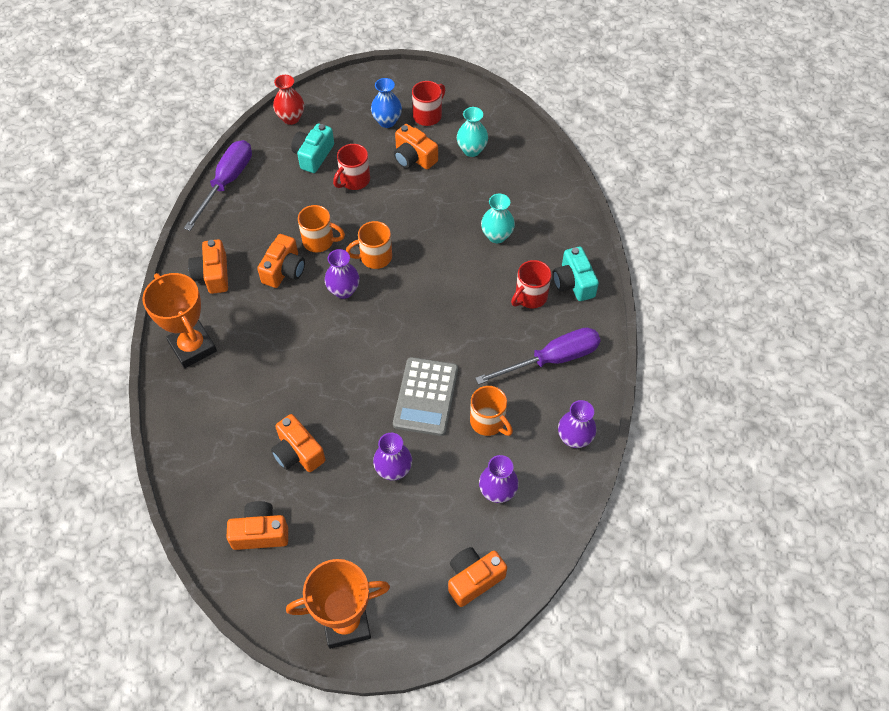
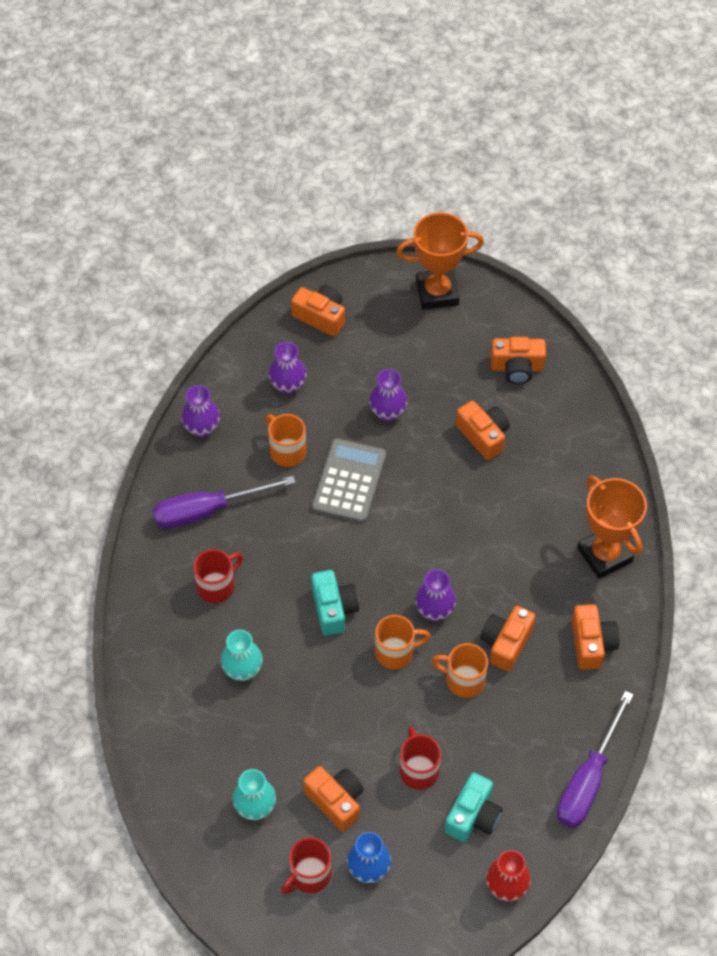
camera: 175 degrees left, 0 degrees up
red mug [333,144,370,190] -> red mug turned 60 degrees counterclockwise [399,727,441,790]
orange camera [448,547,507,607] -> orange camera turned 120 degrees counterclockwise [291,285,345,337]
turquoise camera [553,246,599,301] -> turquoise camera moved to [311,570,359,635]

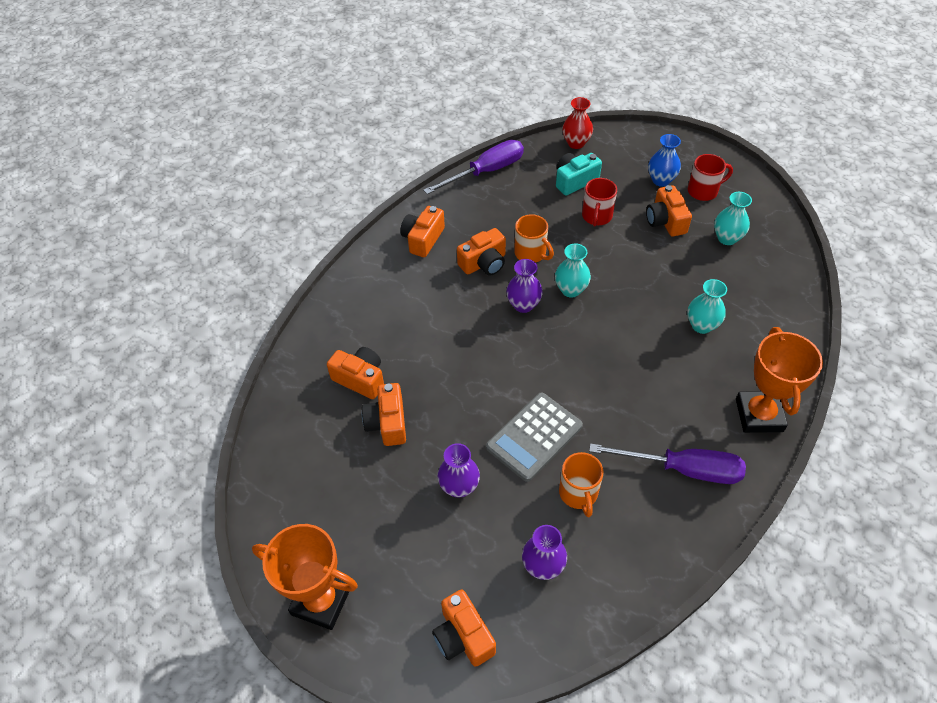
camera: 150 degrees left, 5 degrees down
purple vase [181,385,220,438] -> none
red mug [193,549,243,603] -> none
turquoise camera [311,570,359,635] -> none
orange mug [375,615,431,669] -> turquoise vase [555,243,591,298]
orange camera [491,337,546,384] -> orange camera moved to [327,347,384,399]
orange trophy [577,475,647,579] -> orange trophy moved to [736,327,823,433]

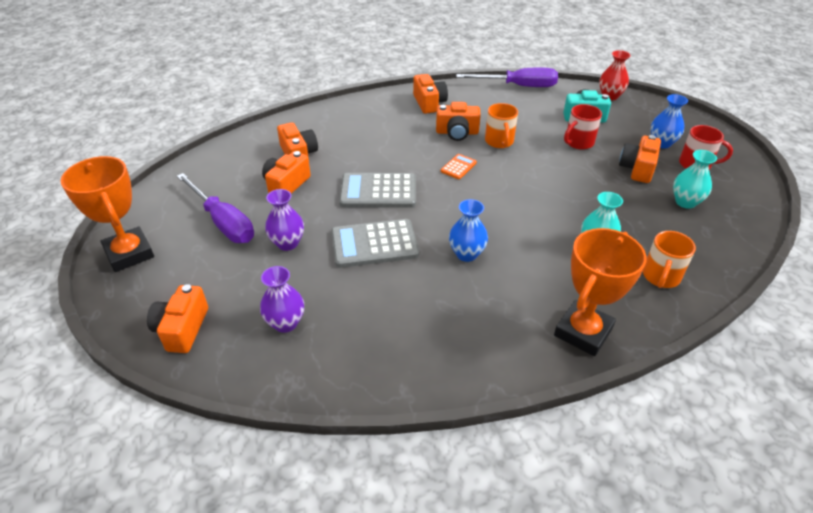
camera: 35 degrees right, 10 degrees down
orange camera [400,206,445,257] -> orange camera turned 105 degrees clockwise [413,74,448,114]
purple vase [506,259,543,313] -> orange calculator [441,154,477,179]
turquoise vase [555,243,591,298] -> none
orange mug [559,452,604,518] -> orange mug moved to [643,231,696,288]
purple screwdriver [589,443,746,484] -> purple screwdriver moved to [177,173,254,243]
none -> grey calculator [339,173,416,208]
none -> blue vase [449,199,488,262]

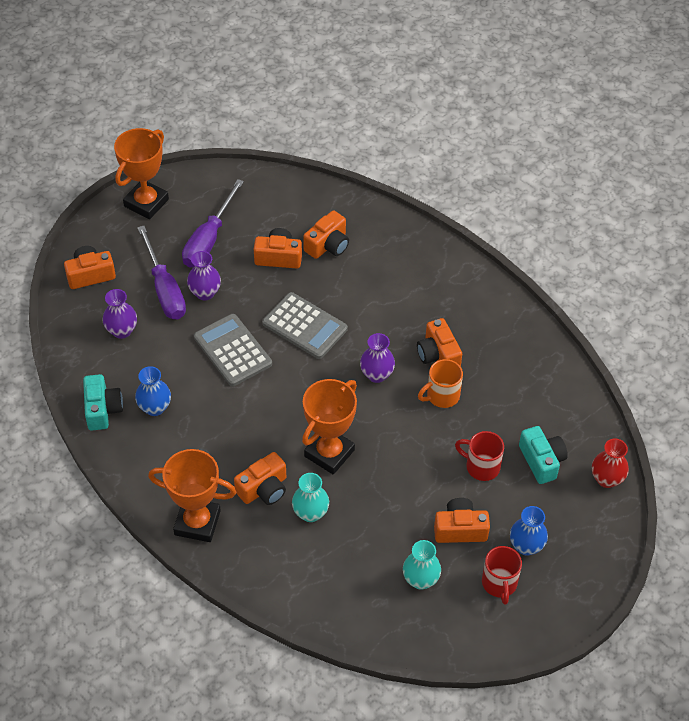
camera: 65 degrees right, 10 degrees up
grey calculator [339,173,416,208] -> grey calculator turned 150 degrees clockwise [262,292,348,359]
orange camera [413,74,448,114] -> orange camera moved to [234,452,286,505]
orange calculator [441,154,477,179] -> purple vase [360,333,395,383]
blue vase [449,199,488,262] -> blue vase moved to [135,366,171,416]
purple screwdriver [456,68,558,87] -> purple screwdriver moved to [137,226,186,319]
orange mug [643,231,696,288] -> none
none -> turquoise camera [83,374,123,431]
none -> orange trophy [302,379,357,475]

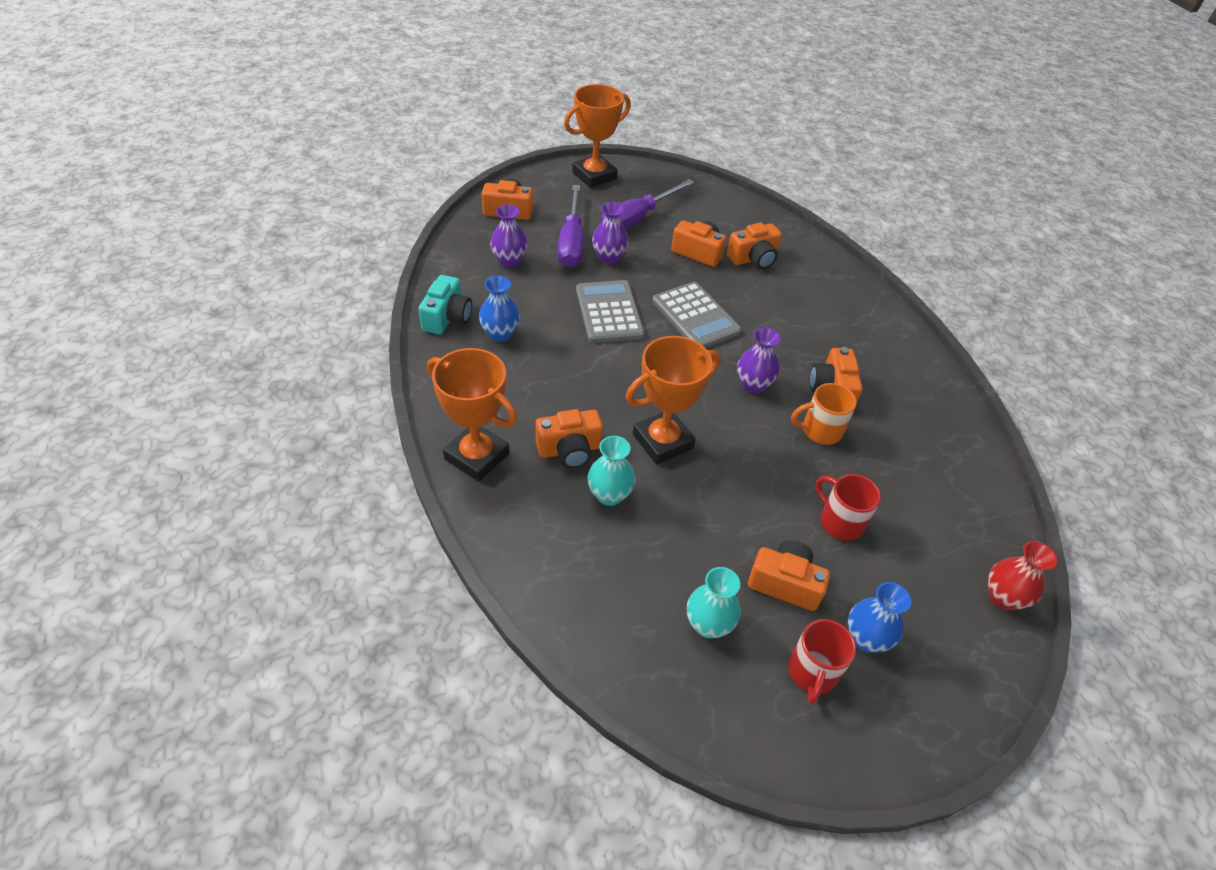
camera: 20 degrees right, 5 degrees down
turquoise camera [519,426,568,484] -> none

